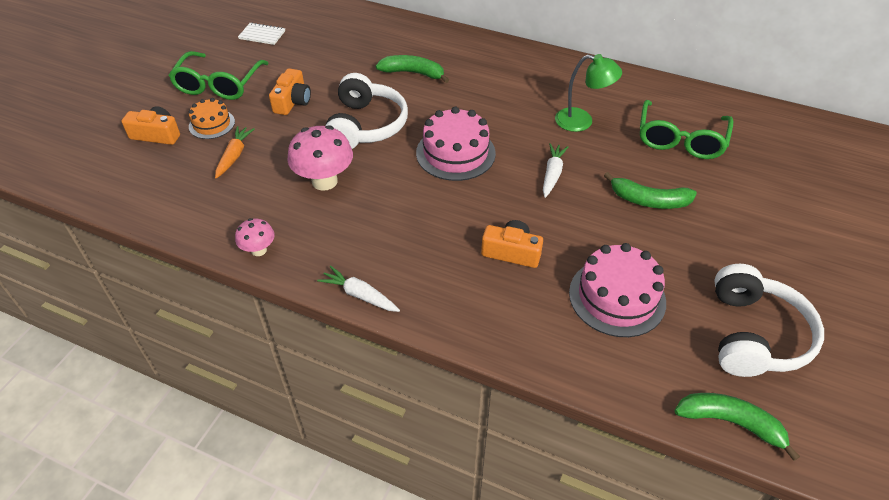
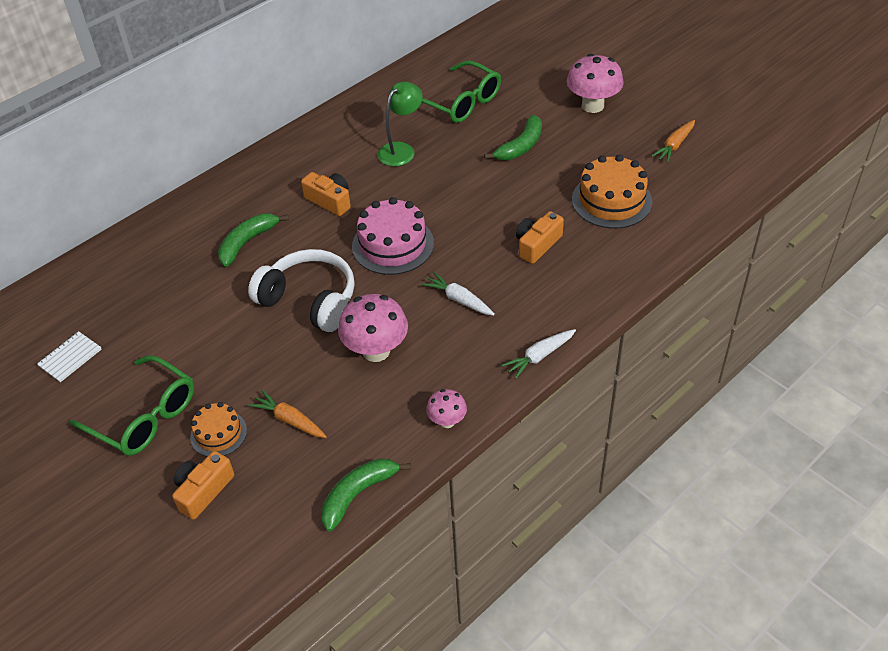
camera: 65 degrees left, 0 degrees up
orange camera [269,68,311,115] -> orange camera moved to [301,172,351,216]
white carrot [543,143,568,198] -> white carrot moved to [422,272,495,315]
pink cake [569,243,666,337] -> orange cake [572,154,653,229]
green banana [674,393,800,461] -> green banana moved to [321,458,411,532]
white headphones [715,264,824,377] -> orange carrot [652,120,695,163]
none -> pink mushroom [567,54,624,113]

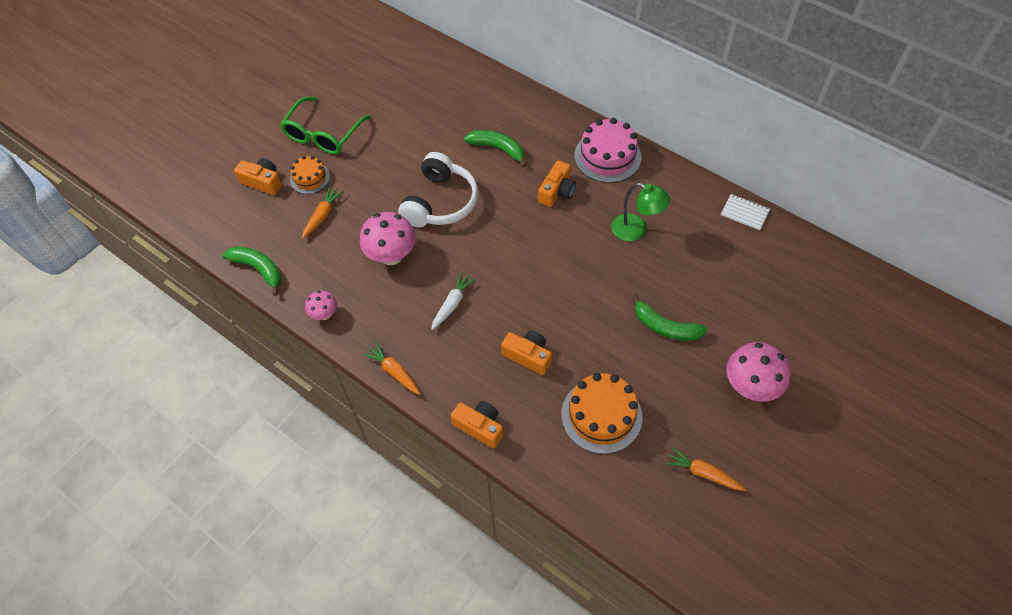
camera: 80 degrees right, 10 degrees up
white notebook [37,331,102,382] -> white notebook moved to [721,194,770,230]
pink cake [352,197,434,275] -> pink cake moved to [574,118,641,183]
green glasses [422,61,501,123] -> none
white carrot [502,329,576,379] -> orange carrot [363,342,421,395]
none -> orange camera [451,401,503,449]

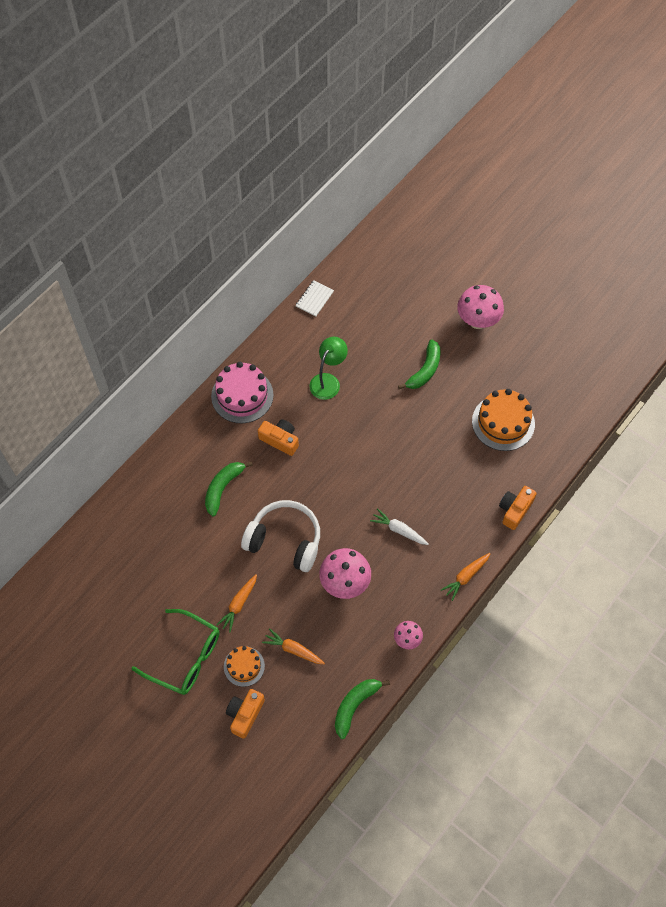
camera: 90 degrees left, 5 degrees up
orange camera [501,330,552,375] -> none
orange carrot [665,447,746,491] -> orange carrot moved to [216,574,257,632]

